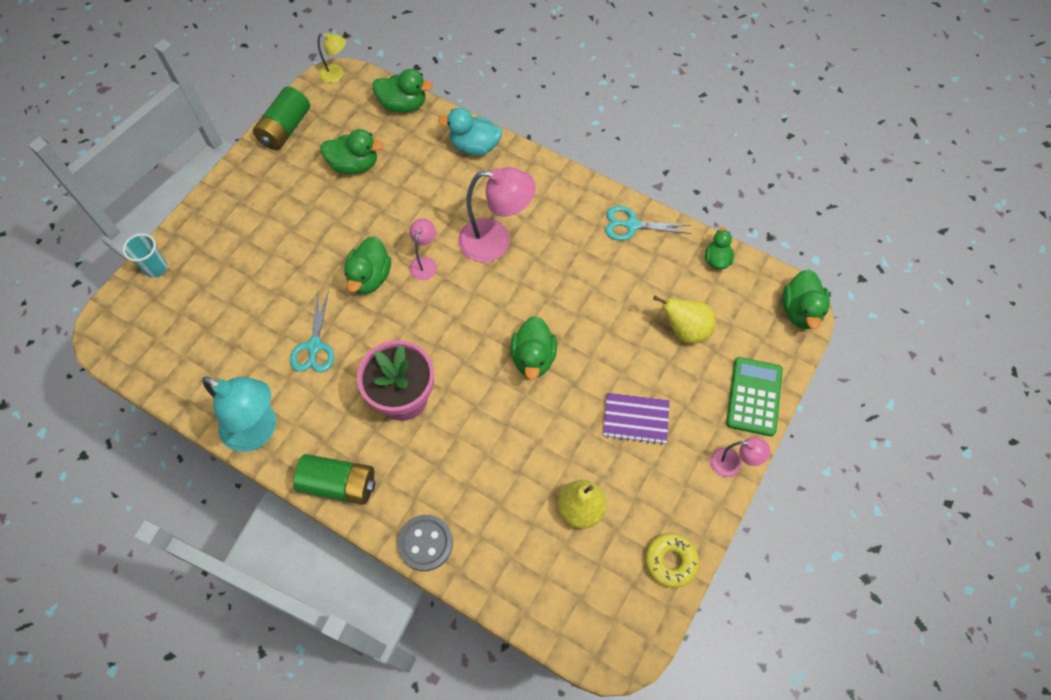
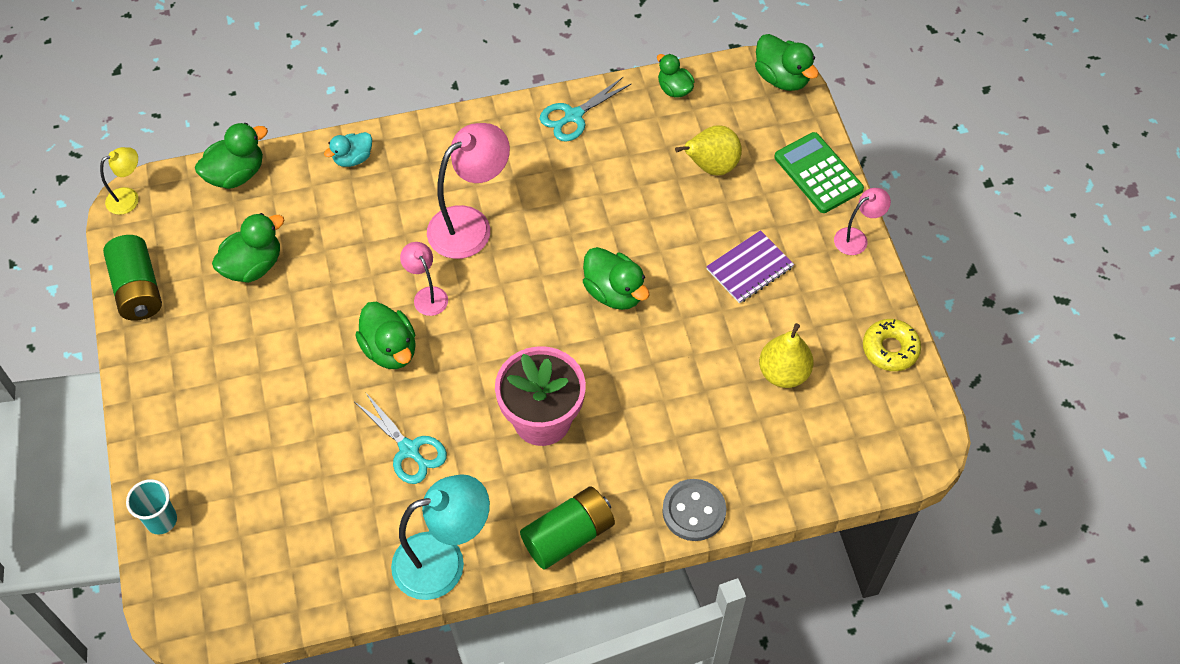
camera: 45 degrees left, 5 degrees down
turquoise duck [438,108,503,156] -> turquoise duck [324,132,372,167], size x0.65

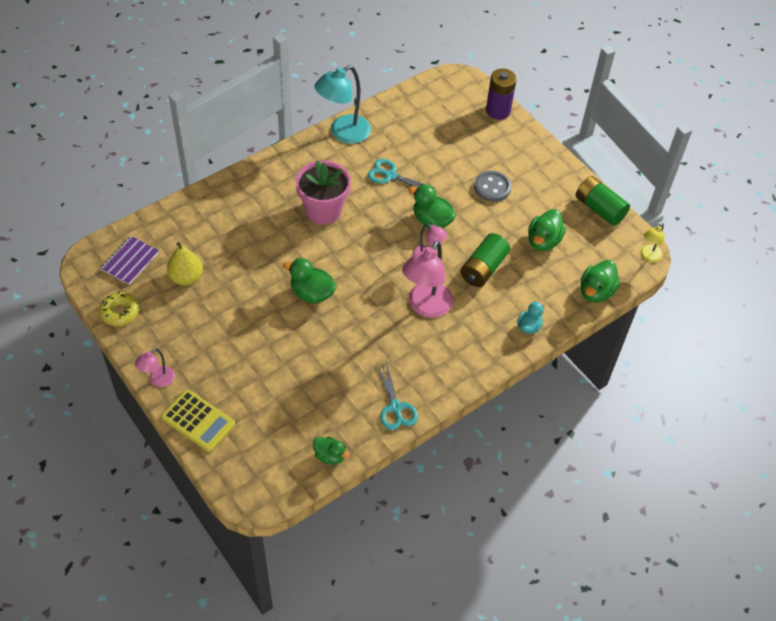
camera: 155 degrees right, 5 degrees down
turquoise cup [126,479,177,534] -> purple battery [486,68,517,120]
green battery [520,486,615,570] -> green battery moved to [460,233,510,287]
turquoise scissors [540,77,631,142] -> turquoise scissors turned 135 degrees clockwise [376,363,418,430]
grey button [662,479,726,541] -> grey button moved to [474,171,511,202]
yellow pear [675,125,742,175] -> none
purple notebook [706,230,794,303] -> purple notebook moved to [101,236,159,285]
green duck [755,34,819,91] -> none
green calculator [774,132,864,213] -> yellow calculator [161,389,235,452]

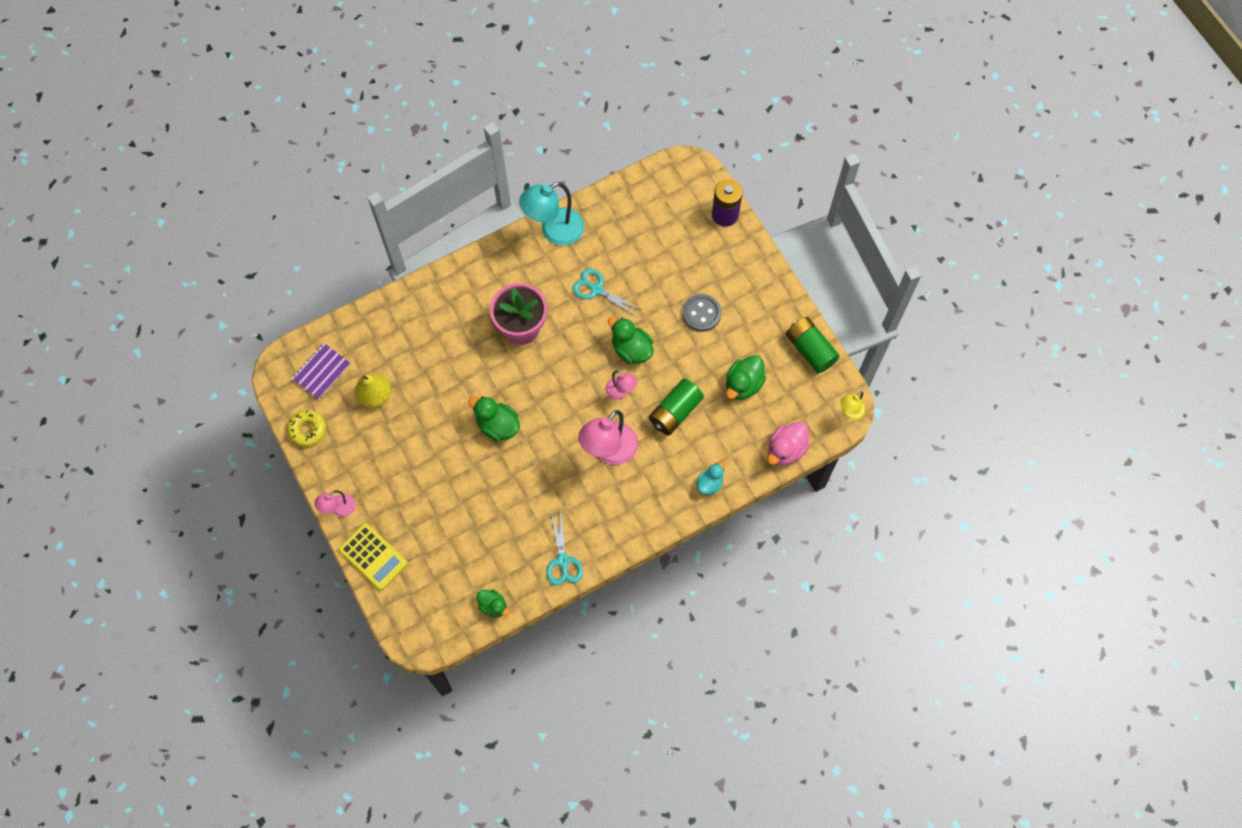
camera: 10 degrees right, 15 degrees up
green duck [581,260,620,302] -> pink duck [768,421,810,466]

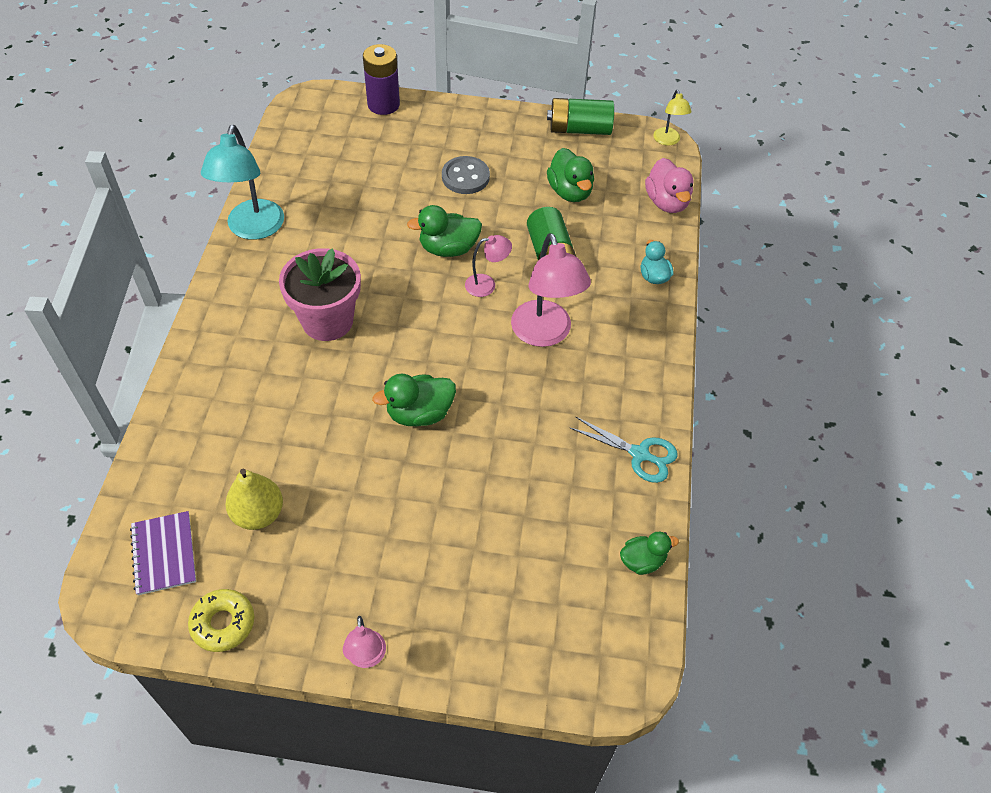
camera: 55 degrees left, 15 degrees down
yellow calculator [339,523,408,590] -> none
turquoise scissors [572,268,641,316] -> none

